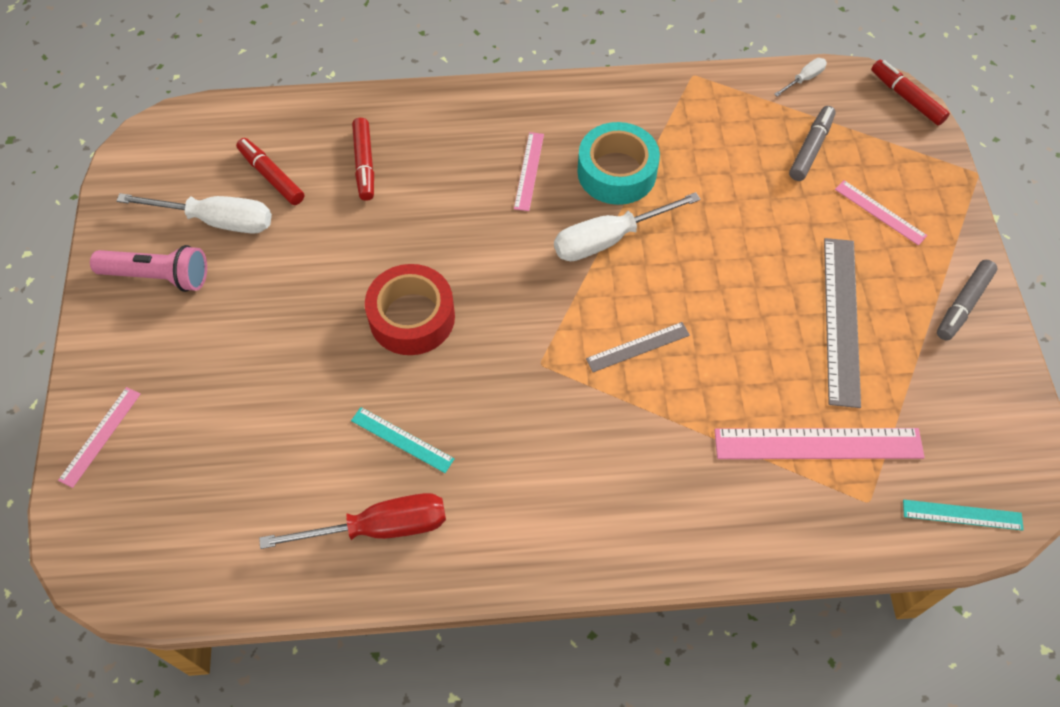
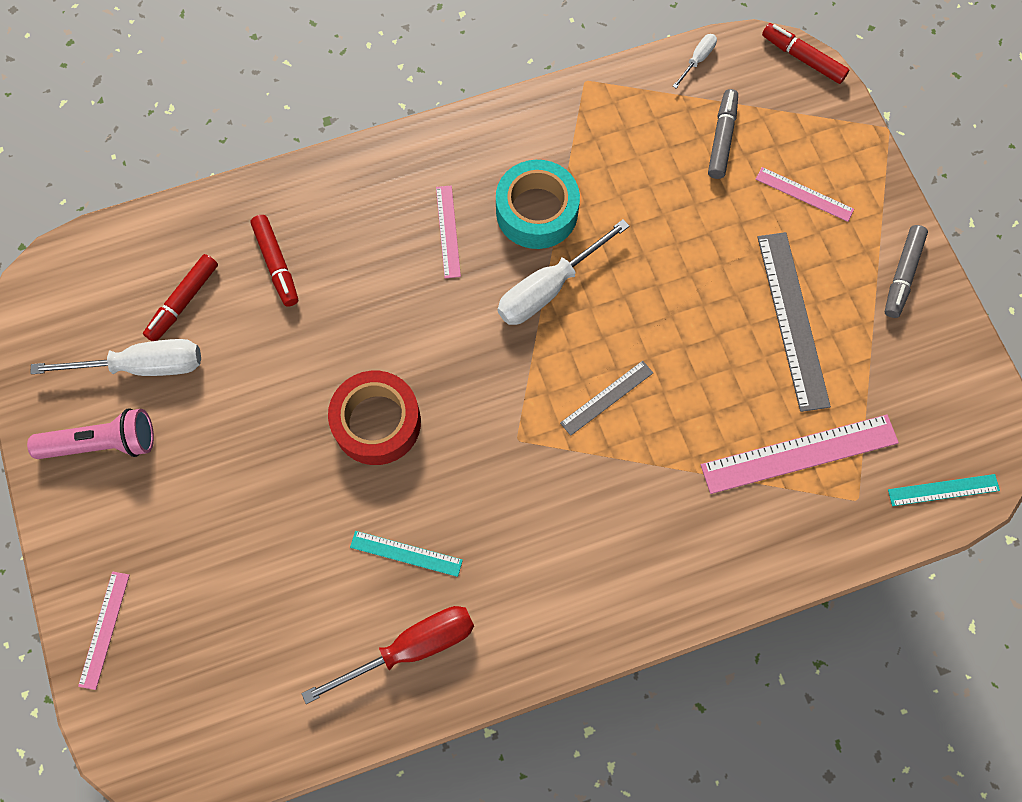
camera: 15 degrees left, 10 degrees up
red marker [236,138,304,205] -> red marker turned 90 degrees counterclockwise [143,254,218,341]

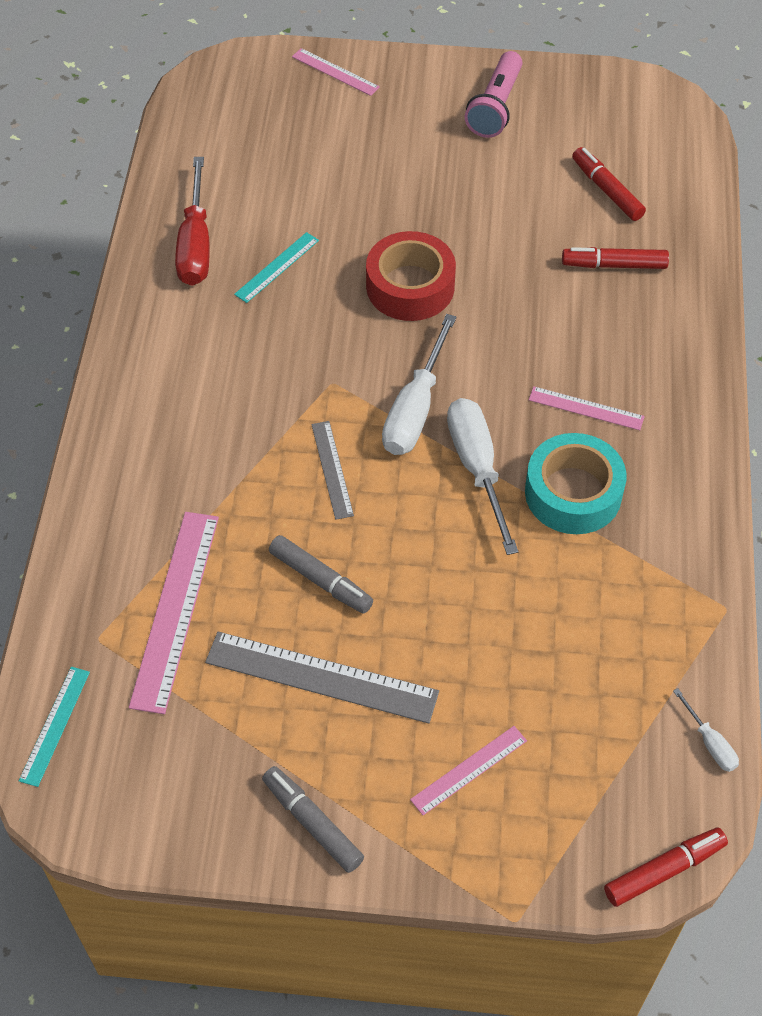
camera: 115 degrees right, 15 degrees down
white screwdriver [30,339,201,376] -> white screwdriver moved to [382,314,457,455]
grey marker [708,89,738,179] -> grey marker moved to [269,535,373,614]

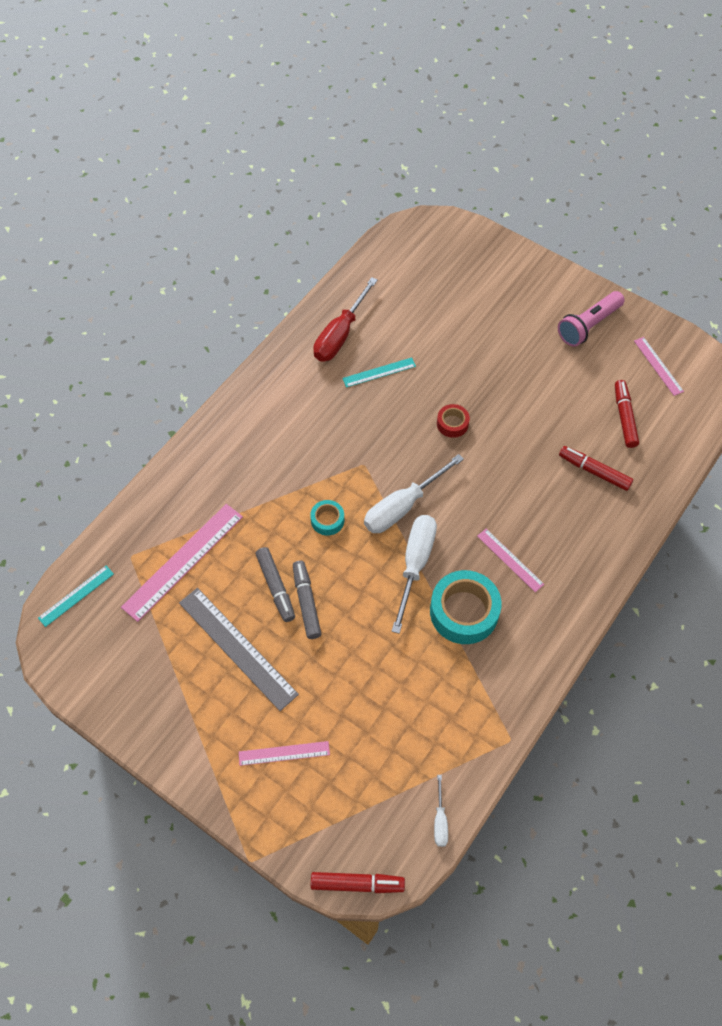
camera: 30 degrees right, 5 degrees up
grey marker [262,766,364,873] -> grey marker moved to [293,561,321,639]
pink ruler [292,48,380,96] -> pink ruler moved to [634,337,684,396]
grey ruler [311,421,354,520] -> turquoise tape [310,500,344,536]
red tape [366,231,456,321] -> red tape [437,404,470,438], size x0.51

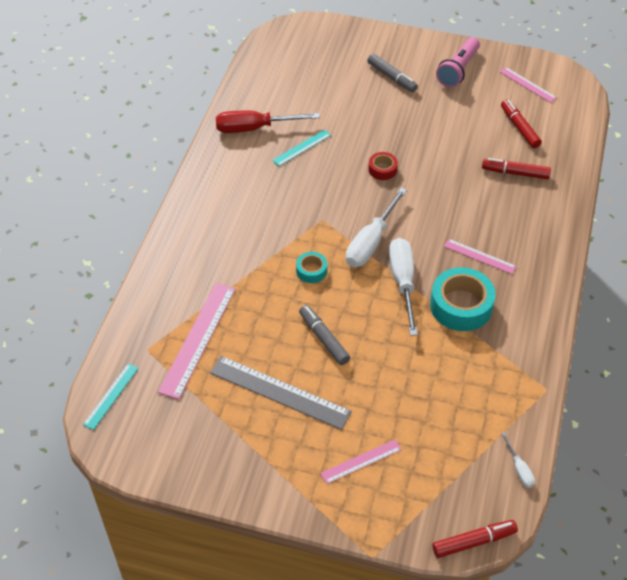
camera: 20 degrees left, 10 degrees down
grey marker [256,547,295,622] -> grey marker moved to [367,54,418,92]
red screwdriver [313,277,378,362] -> red screwdriver turned 75 degrees clockwise [216,110,320,133]

